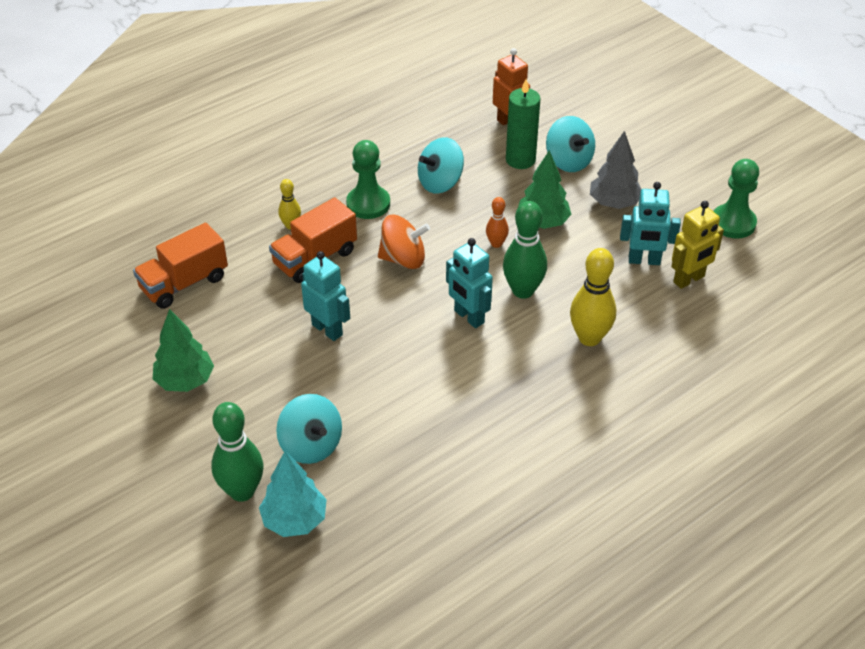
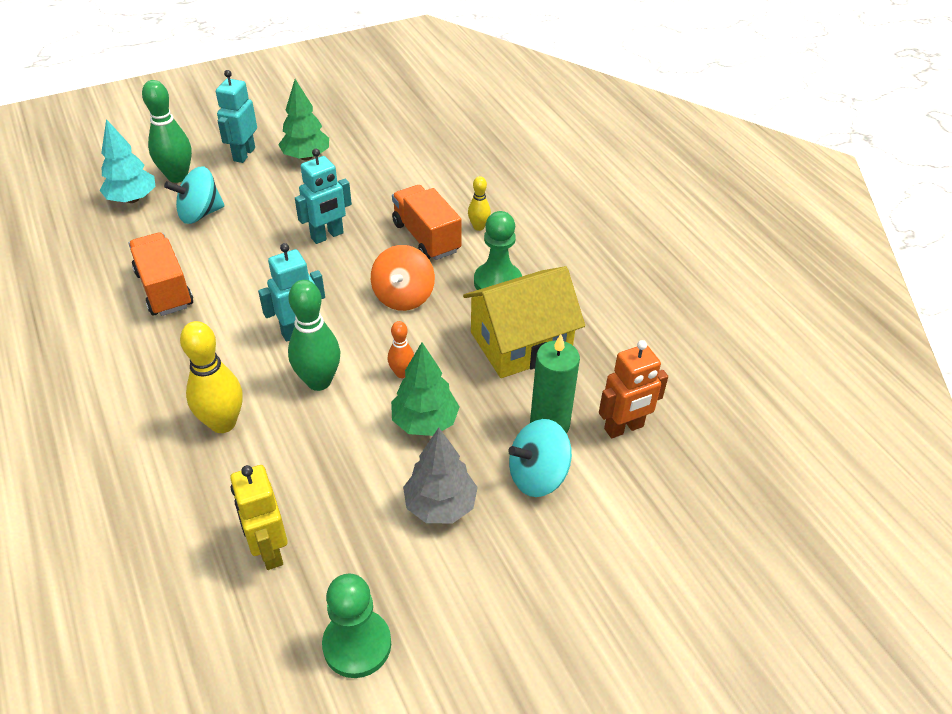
camera: 100 degrees right, 0 degrees up
orange truck [133,223,228,309] -> orange truck moved to [129,232,193,316]
turquoise spinning top [418,137,464,194] -> yellow house [463,266,585,378]
turquoise robot [620,182,681,265] -> turquoise robot moved to [216,70,257,163]

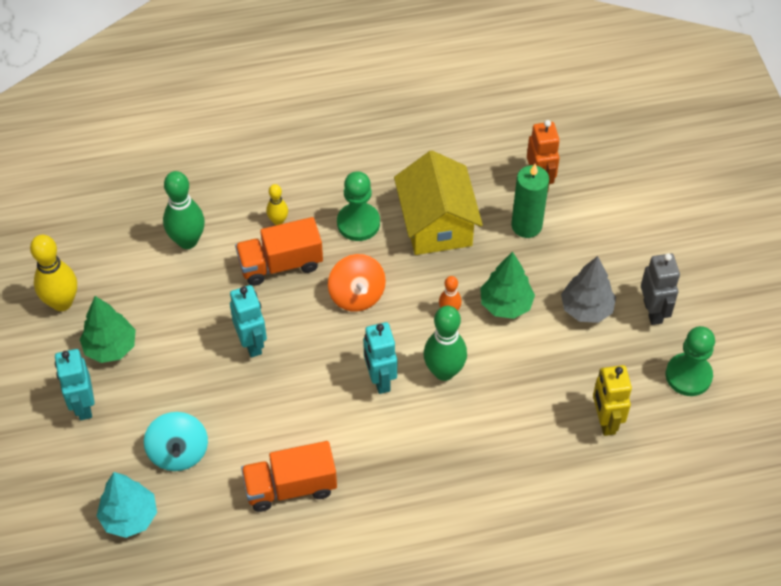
camera: 75 degrees left, 10 degrees up
green bowling pin [142,80,192,183] -> green bowling pin moved to [163,171,205,249]
yellow bowling pin [180,321,243,433] -> yellow bowling pin moved to [30,235,77,311]
turquoise robot [216,70,257,163] -> turquoise robot turned 45 degrees clockwise [55,349,95,420]
yellow robot [230,465,288,570] -> yellow robot turned 90 degrees clockwise [593,365,632,436]
orange spinning top [371,245,435,311] -> orange spinning top turned 45 degrees clockwise [328,254,386,312]
turquoise spinning top [508,419,572,497] -> none
none -> grey robot [641,253,680,325]

